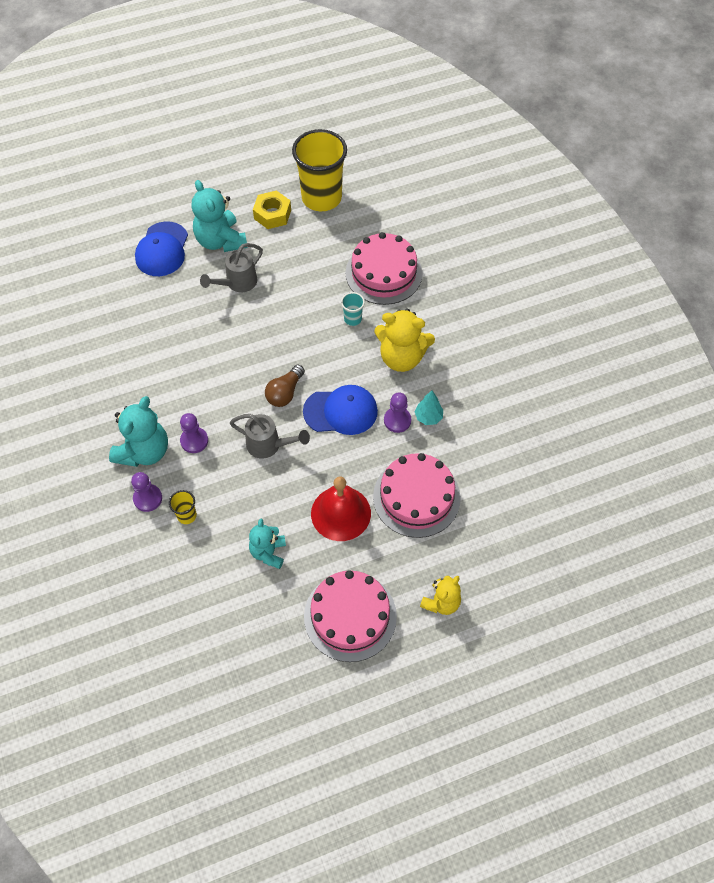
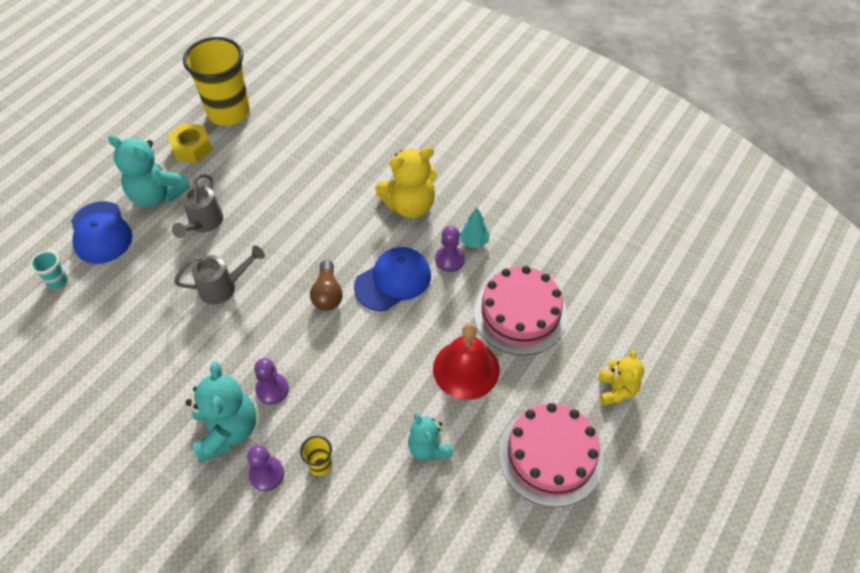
camera: 35 degrees left, 5 degrees down
grey watering can [230,414,310,459] -> grey watering can moved to [174,245,265,304]
turquoise cup [341,292,365,326] -> turquoise cup moved to [30,251,68,289]
pink cake [345,232,422,305] -> none

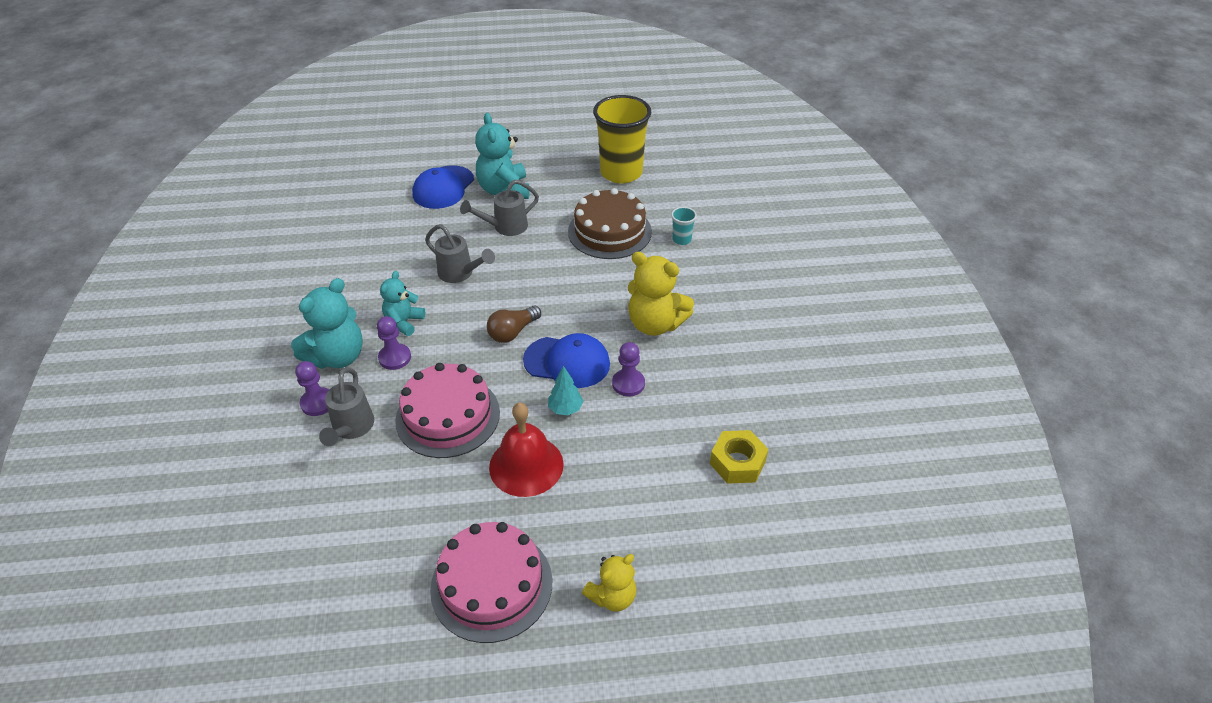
camera: 50 degrees right, 10 degrees down
turquoise cup [30,251,68,289] -> turquoise cup moved to [671,207,697,245]
yellow nut [168,123,212,163] -> yellow nut moved to [710,430,768,484]
yellow cup [300,436,332,476] -> grey watering can [319,368,374,446]
turquoise teddy bear [408,412,453,460] -> turquoise teddy bear moved to [380,271,425,336]
turquoise tree [460,207,490,248] -> turquoise tree moved to [548,366,584,415]
pink cake [474,266,567,356] -> pink cake moved to [395,363,500,458]
none -> brown cake [568,188,652,259]

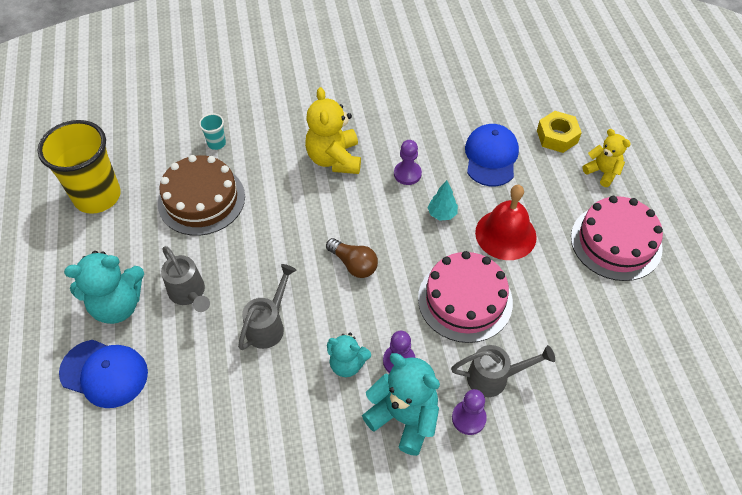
camera: 95 degrees left, 10 degrees up
blue cap [523,333,610,388] -> blue cap moved to [465,124,519,186]
yellow teddy bear [628,252,694,336] -> yellow teddy bear turned 150 degrees clockwise [305,87,361,174]
yellow nut [710,430,768,484] -> yellow nut moved to [537,111,582,153]

